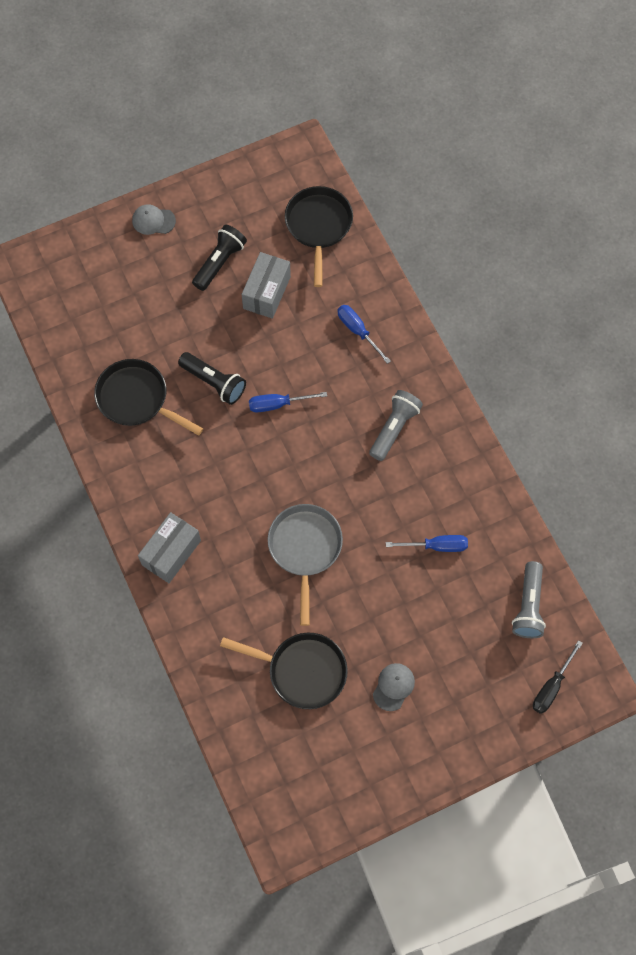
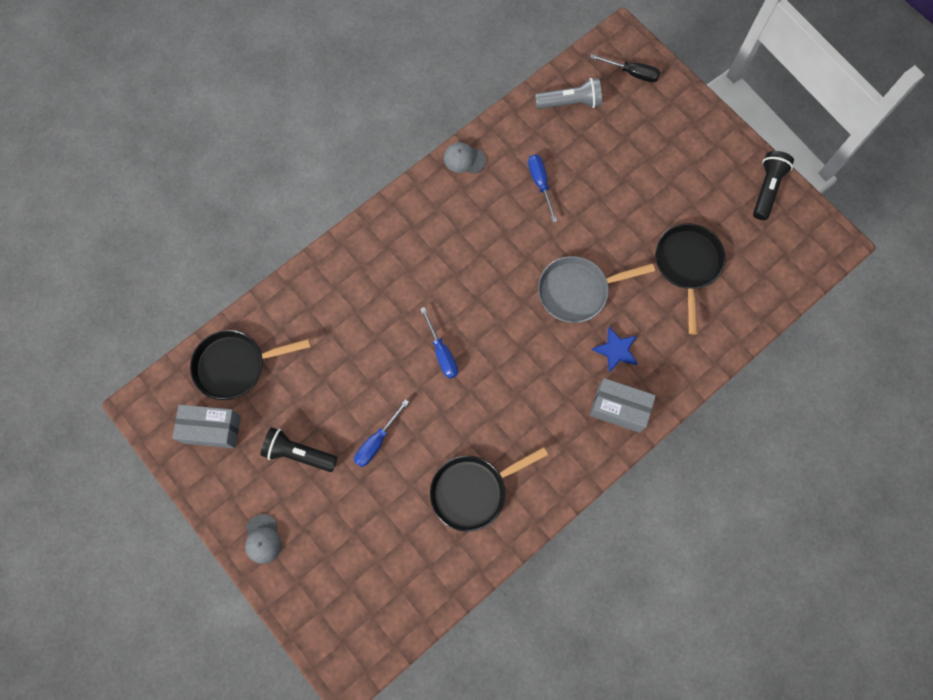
camera: 105 degrees left, 5 degrees up
black pan [94,359,203,436] -> black pan turned 45 degrees clockwise [430,447,548,532]
black flashlight [178,352,246,405] -> black flashlight moved to [753,151,794,220]
grey box [242,252,291,319] -> grey box moved to [172,405,241,449]
blue screwdriver [338,305,391,364] -> blue screwdriver moved to [354,399,409,467]
grey flashlight [369,390,423,461] -> none
grey cap [373,663,415,711] -> grey cap moved to [444,142,486,174]
none -> blue star [592,326,638,373]

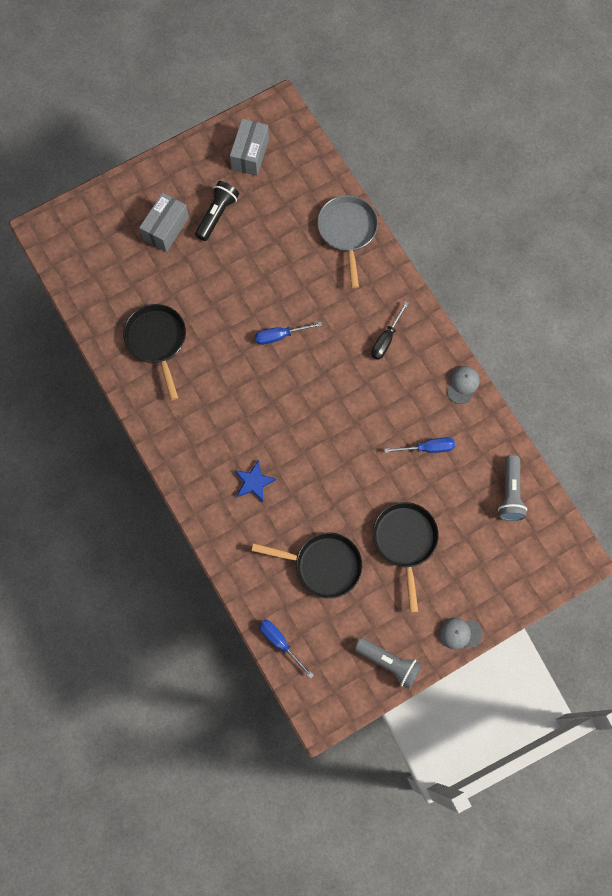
camera: 100 degrees right, 0 degrees up
black pan [190,330,311,400] -> black pan moved to [373,502,439,613]
grey cap [245,514,282,564] -> grey cap moved to [439,618,482,650]
blue screwdriver [354,399,409,467] -> blue screwdriver moved to [259,619,314,678]
grey pan [538,256,655,323] -> grey pan moved to [317,195,378,288]
black screwdriver [590,54,660,82] -> black screwdriver moved to [371,301,409,360]
grey box [590,378,656,433] -> grey box moved to [139,193,189,252]
black flashlight [753,151,794,220] -> grey flashlight [354,638,422,689]

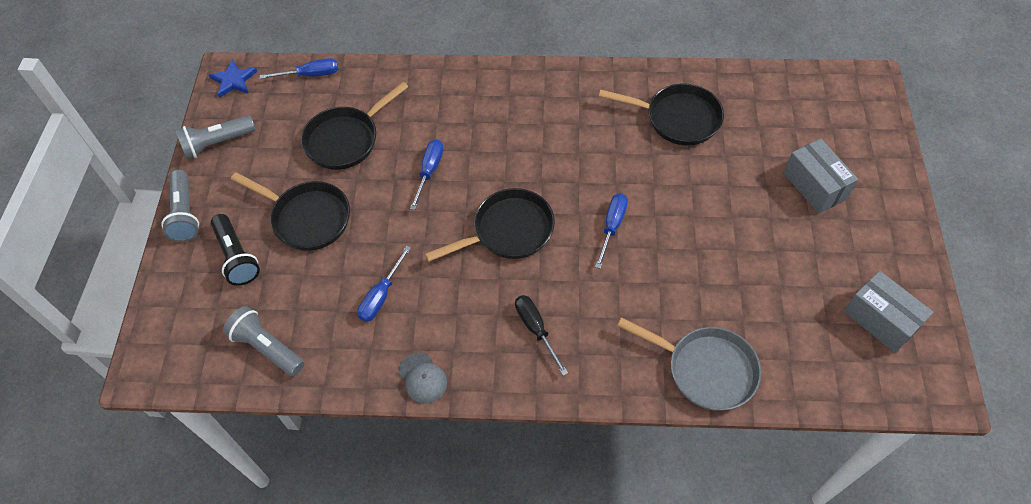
camera: 125 degrees right, 15 degrees down
black flashlight [195,181,239,241] -> black flashlight moved to [211,214,260,286]
blue star [234,460,276,502] -> blue star moved to [209,59,257,98]
grey cap [439,618,482,650] -> grey flashlight [161,170,199,242]
none -> blue screwdriver [410,139,443,210]
none -> black pan [425,188,555,262]

